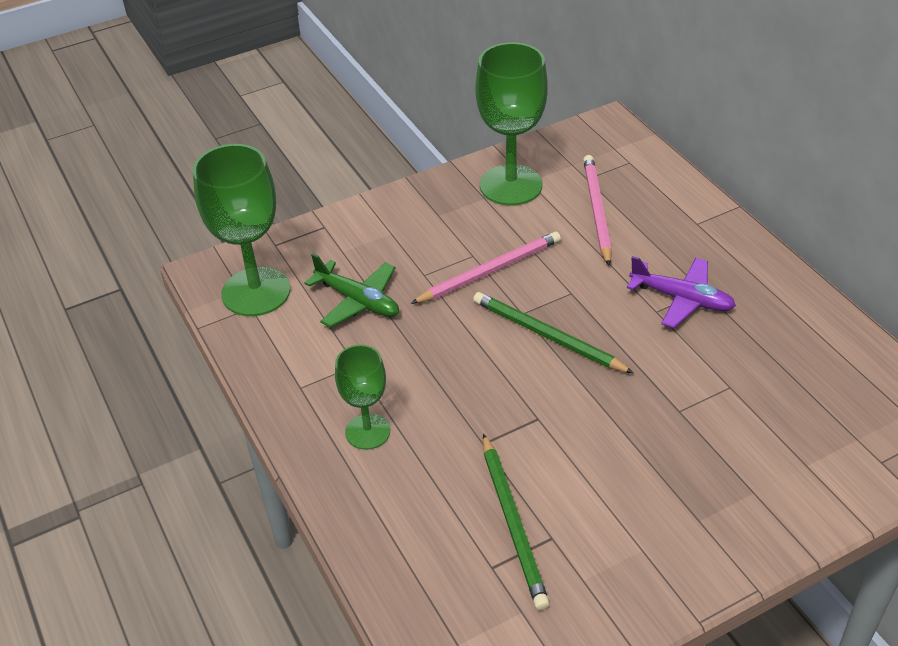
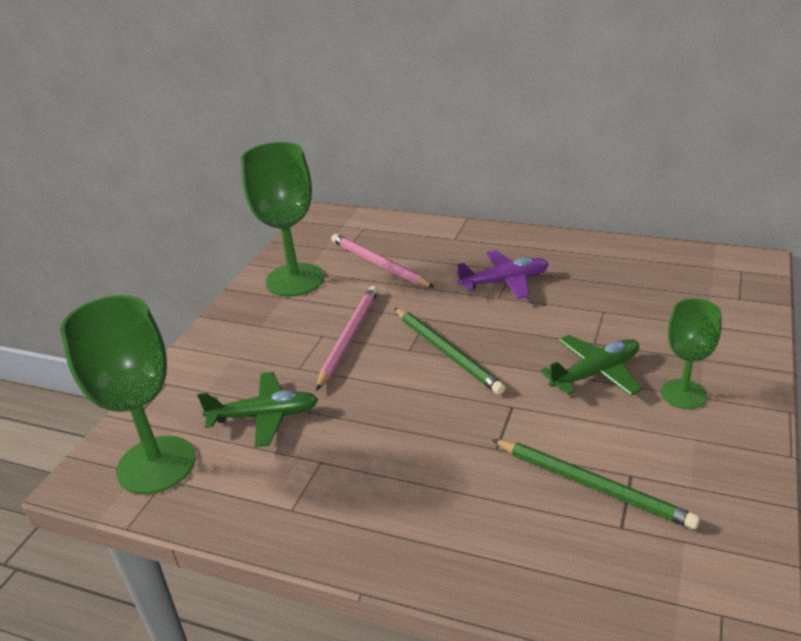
camera: 40 degrees left, 10 degrees down
green goblet [335,345,390,450] -> green goblet moved to [661,298,722,409]
green pencil [473,292,634,373] -> green pencil turned 120 degrees counterclockwise [395,308,506,395]
none -> green plane [540,335,642,396]

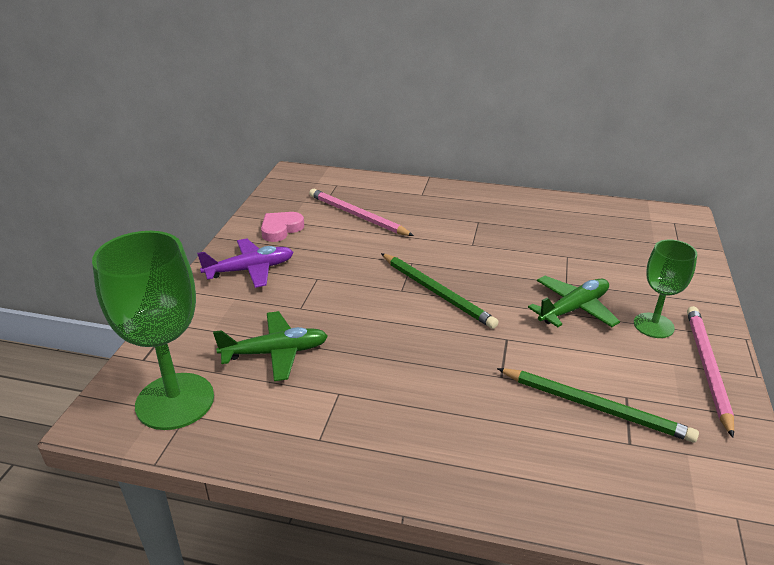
camera: 10 degrees left, 0 degrees up
green goblet [241,142,324,297] -> pink heart [261,212,304,242]
pink pencil [316,286,378,391] -> pink pencil moved to [687,306,734,438]
purple plane [456,250,549,299] -> purple plane moved to [197,238,293,288]

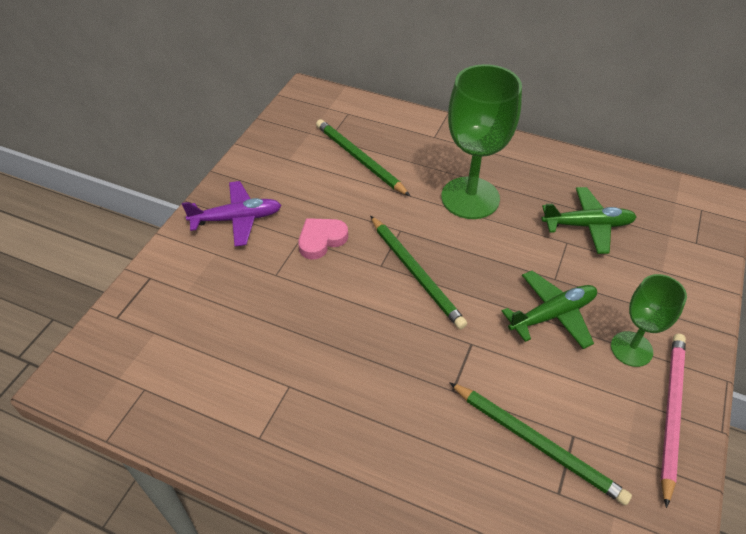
camera: 10 degrees right, 15 degrees up
green goblet [92,231,214,430] -> green goblet moved to [441,64,522,219]
green plane [213,311,328,381] -> green plane moved to [542,187,637,254]
pink heart [261,212,304,242] -> pink heart moved to [298,218,348,259]
pink pencil [309,189,414,236] -> green pencil [316,119,410,196]

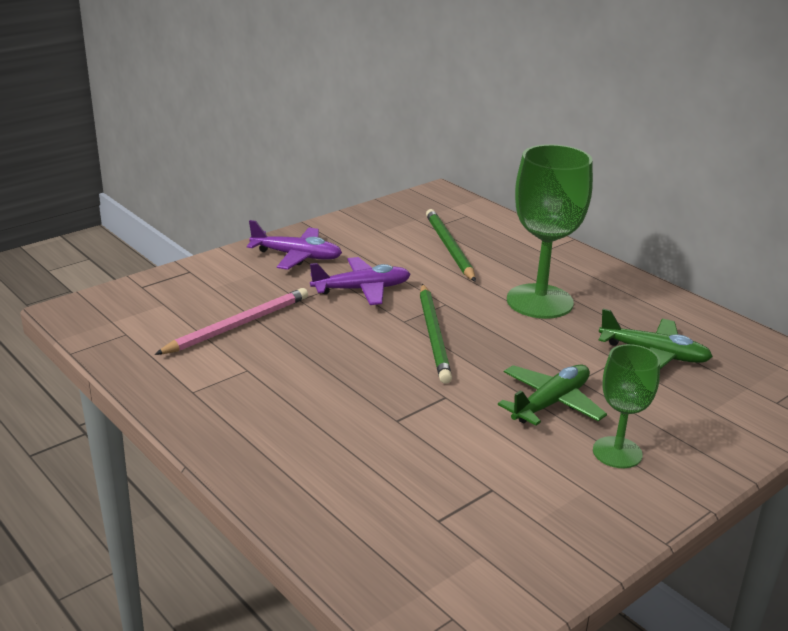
camera: 25 degrees right, 20 degrees down
pink heart [298,218,348,259] -> purple plane [310,257,411,305]
green pencil [449,382,632,506] -> none
green plane [502,271,597,349] -> green plane turned 45 degrees counterclockwise [498,364,607,426]
pink pencil [661,334,686,508] -> pink pencil moved to [154,288,308,355]

